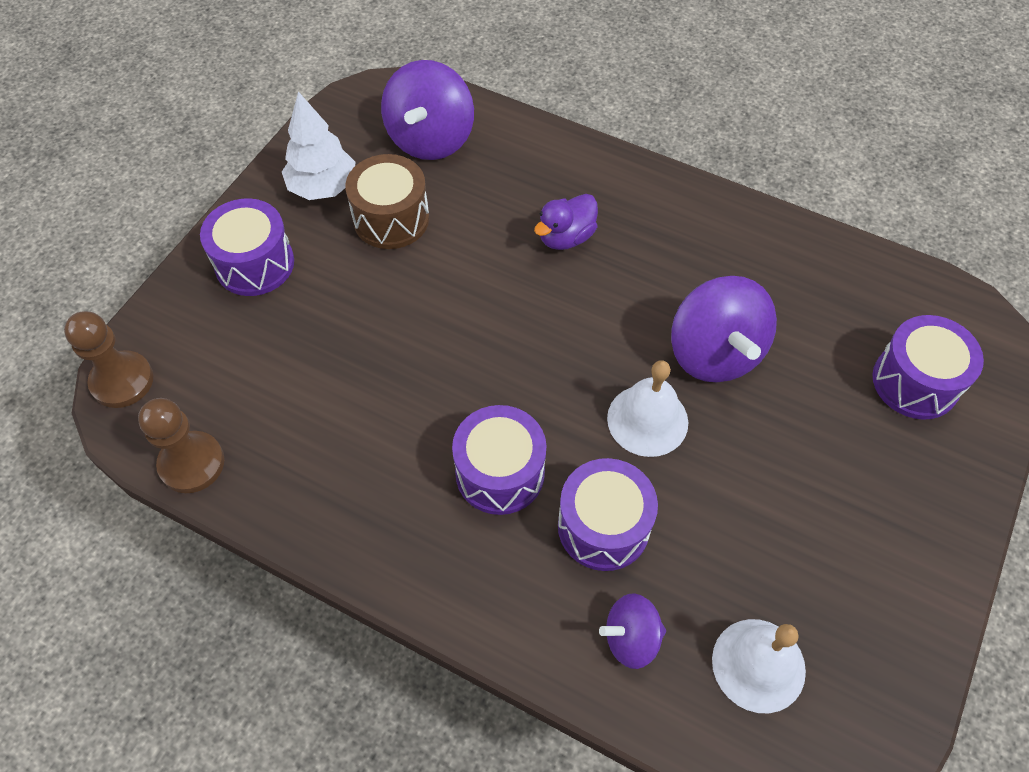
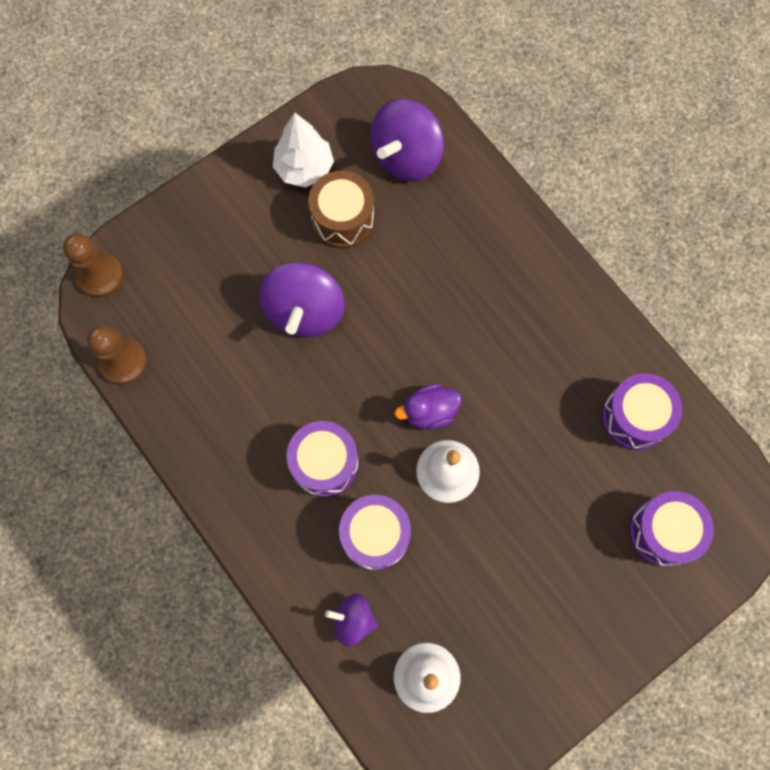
camera: 25 degrees right, 15 degrees up
purple drum [200,198,294,296] -> purple drum moved to [602,373,682,450]
purple duck [534,194,598,250] -> purple duck moved to [395,384,461,430]
purple spinning top [671,276,777,382] -> purple spinning top moved to [259,262,344,337]

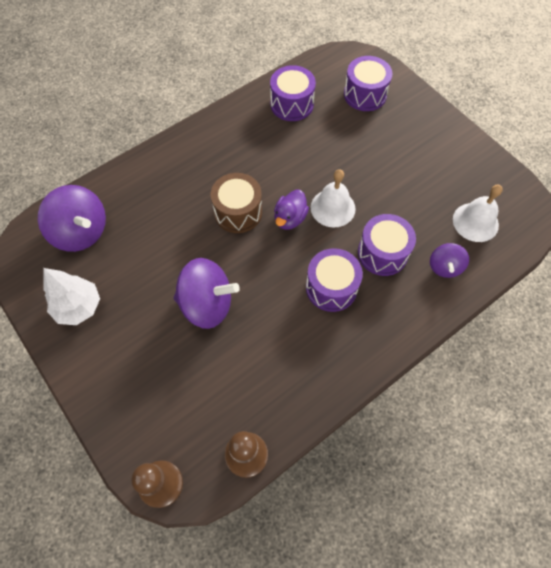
camera: 90 degrees left, 10 degrees down
brown drum [308,171,374,249] -> brown drum moved to [211,173,262,233]
purple duck [395,384,461,430] -> purple duck turned 45 degrees clockwise [274,190,309,230]

